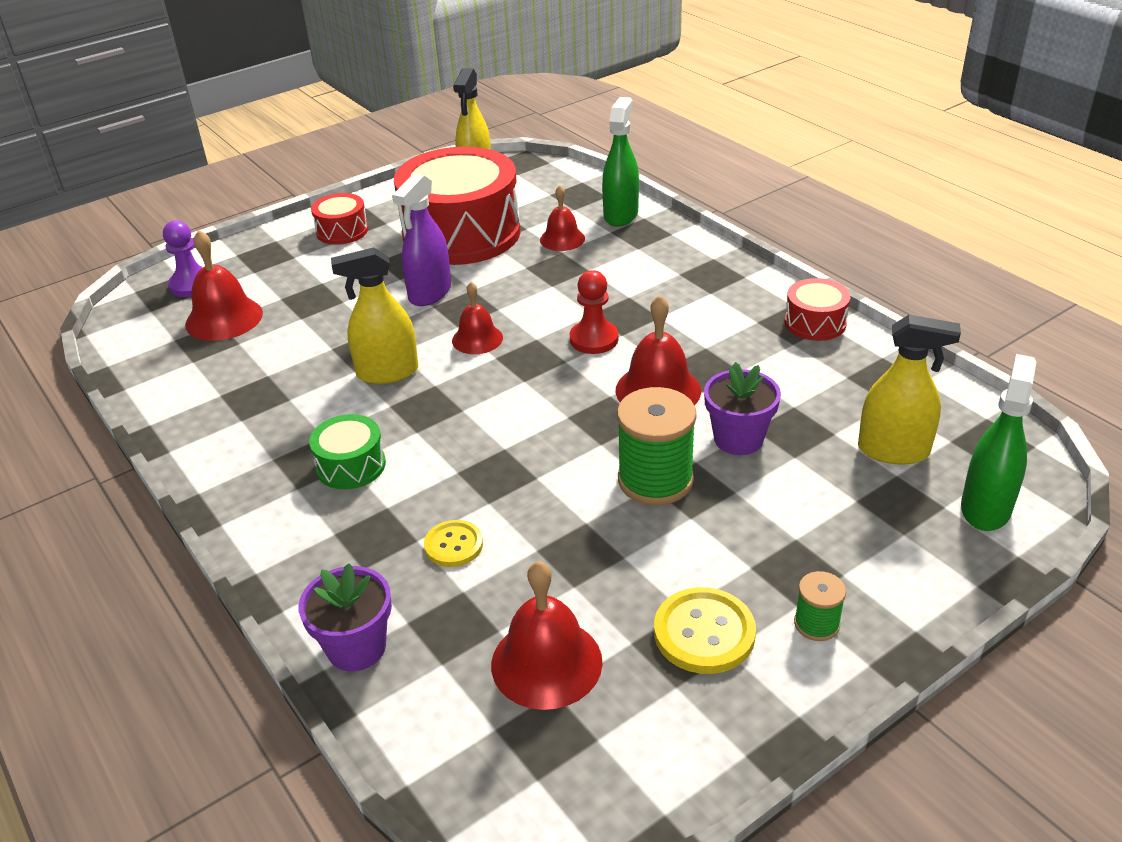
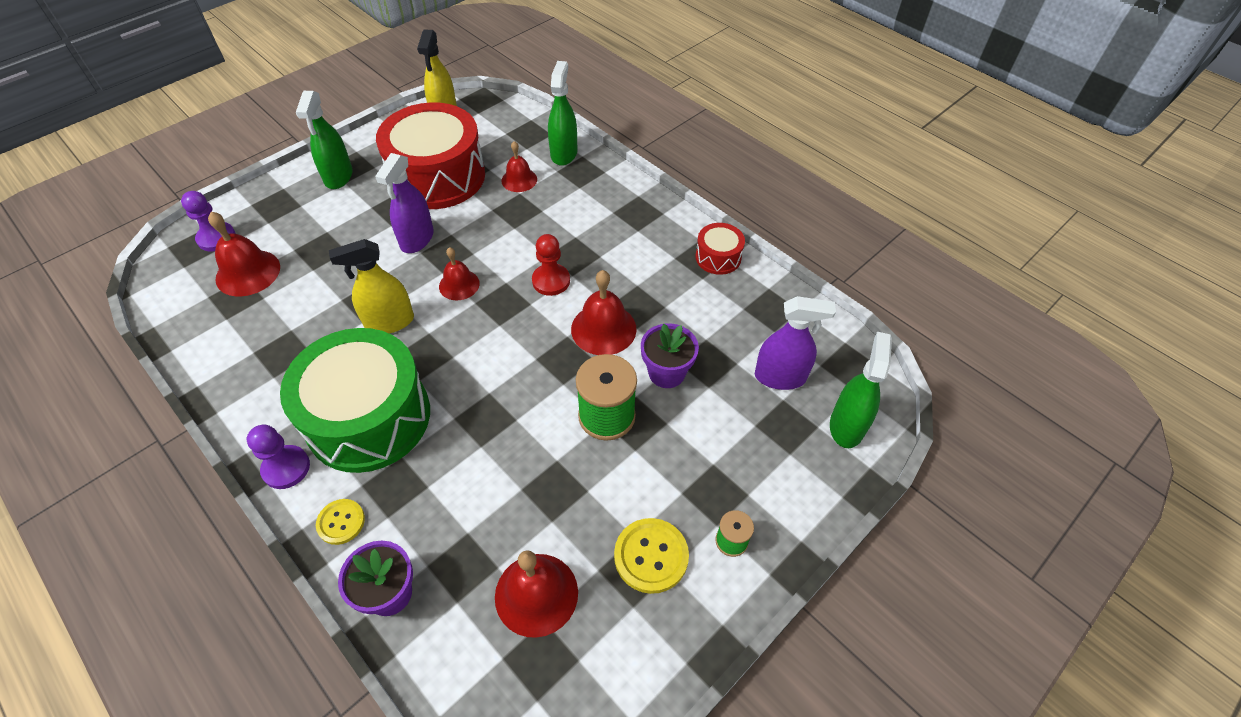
camera: 10 degrees left, 15 degrees up
green drum [309,414,386,490] -> green drum [280,328,430,473], size x2.25
red drum [311,193,368,245] -> green spray bottle [296,91,352,189]
yellow button [424,520,483,567] -> yellow button moved to [316,499,365,545]
yellow spray bottle [858,315,961,465] -> purple spray bottle [755,296,836,390]
none -> purple pawn [247,424,310,489]

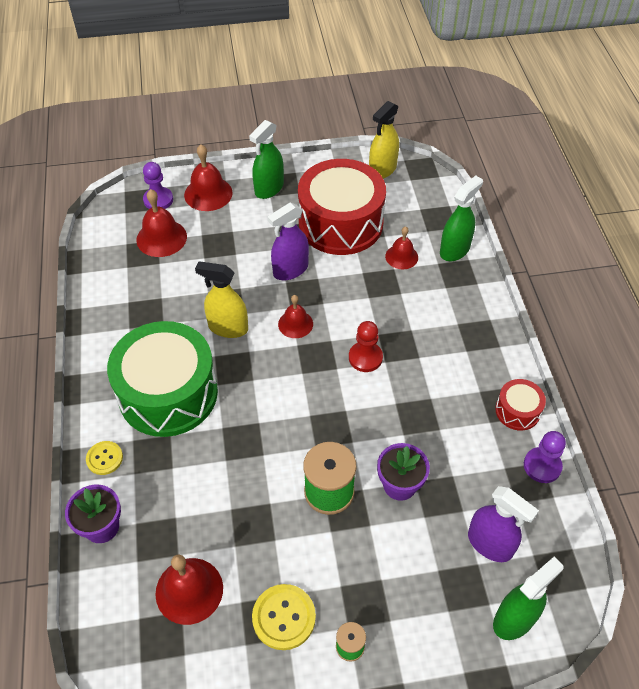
camera: 35 degrees right, 0 degrees up
purple pawn [247,424,310,489] -> purple pawn moved to [524,431,566,483]
red bell [571,270,637,355] -> red bell moved to [184,144,233,211]

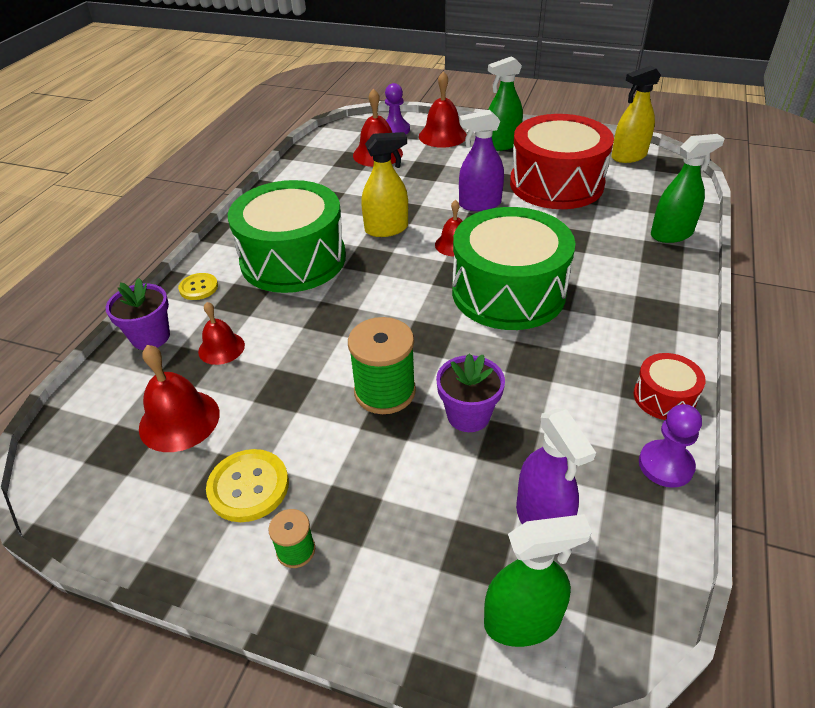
camera: 30 degrees right, 10 degrees down
yellow spray bottle [195,262,248,338] -> yellow spray bottle turned 120 degrees clockwise [361,132,408,237]
red pawn [349,321,383,372] -> green drum [452,207,575,330]
red bell [385,226,418,269] -> red bell moved to [198,302,245,365]

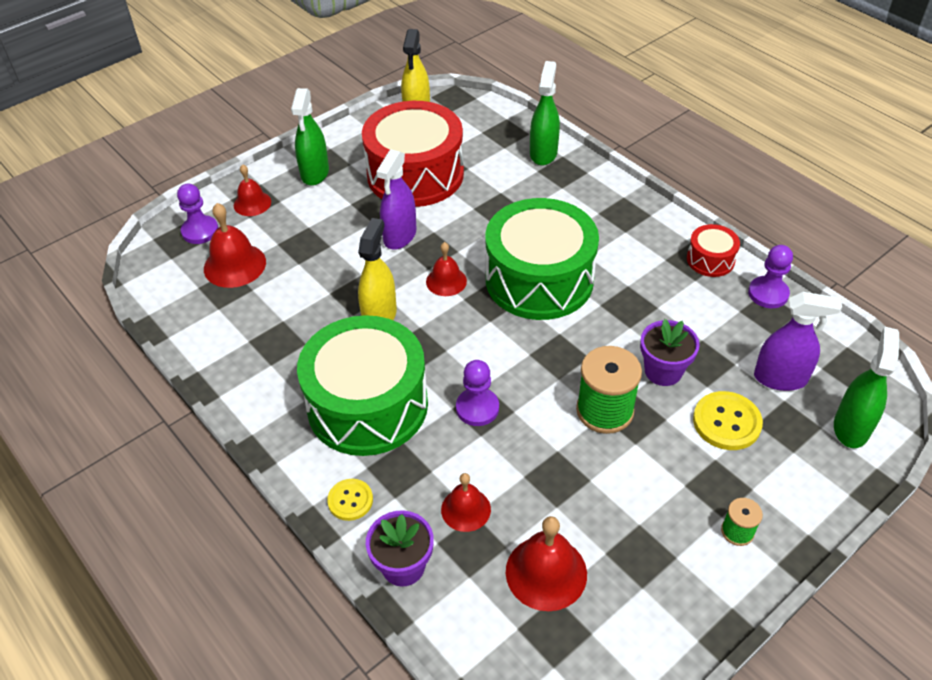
camera: 60 degrees left, 5 degrees up
yellow button [206,449,289,522] -> yellow button moved to [693,391,763,450]
red bell [419,71,467,148] -> red bell [234,164,271,216], size x0.64
none -> purple pawn [456,360,499,426]

